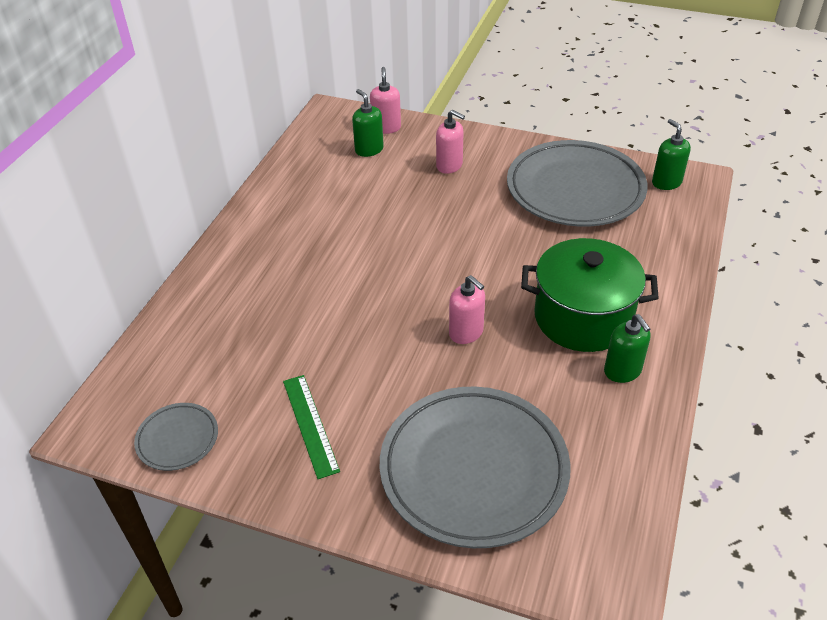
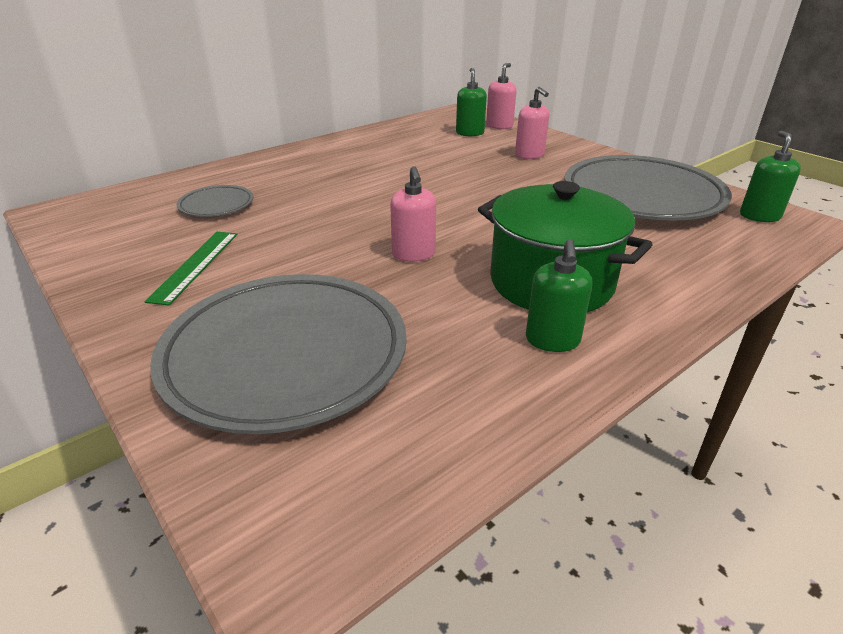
camera: 30 degrees right, 10 degrees down
grey plate [134,403,218,471] -> grey plate moved to [177,185,253,217]

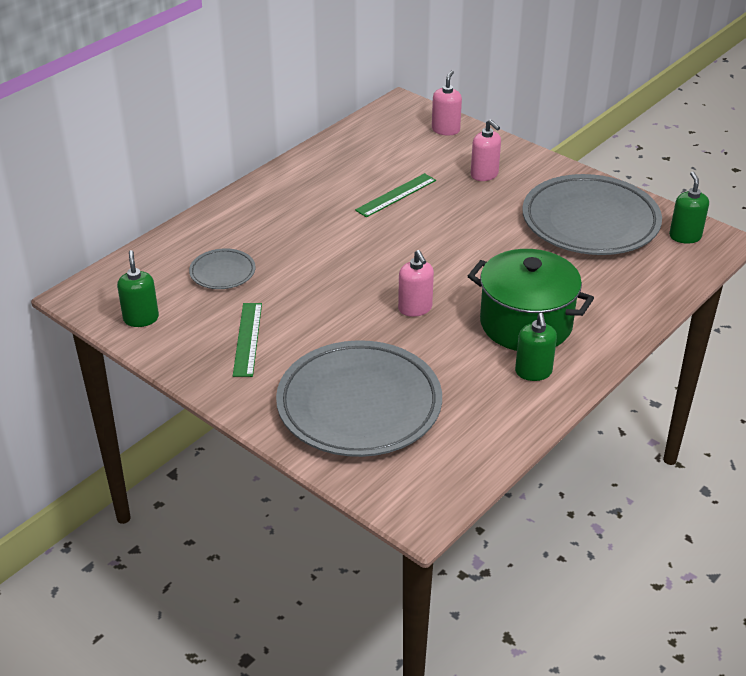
camera: 10 degrees left, 5 degrees up
green soap dispenser [456,68,487,136] -> green soap dispenser moved to [117,250,159,327]
none -> green ruler [355,173,436,217]

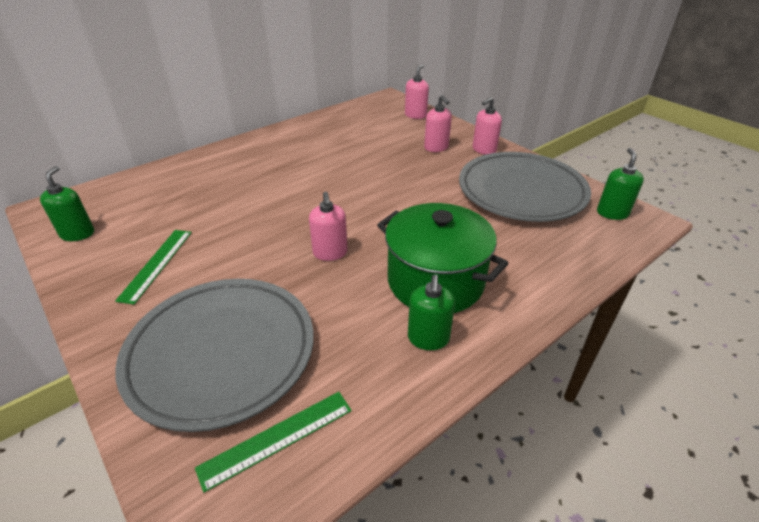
camera: 10 degrees right, 0 degrees up
grey plate [189,248,255,289] -> none
green ruler [355,173,436,217] -> green ruler moved to [195,392,352,493]
none -> pink soap dispenser [473,97,502,155]

